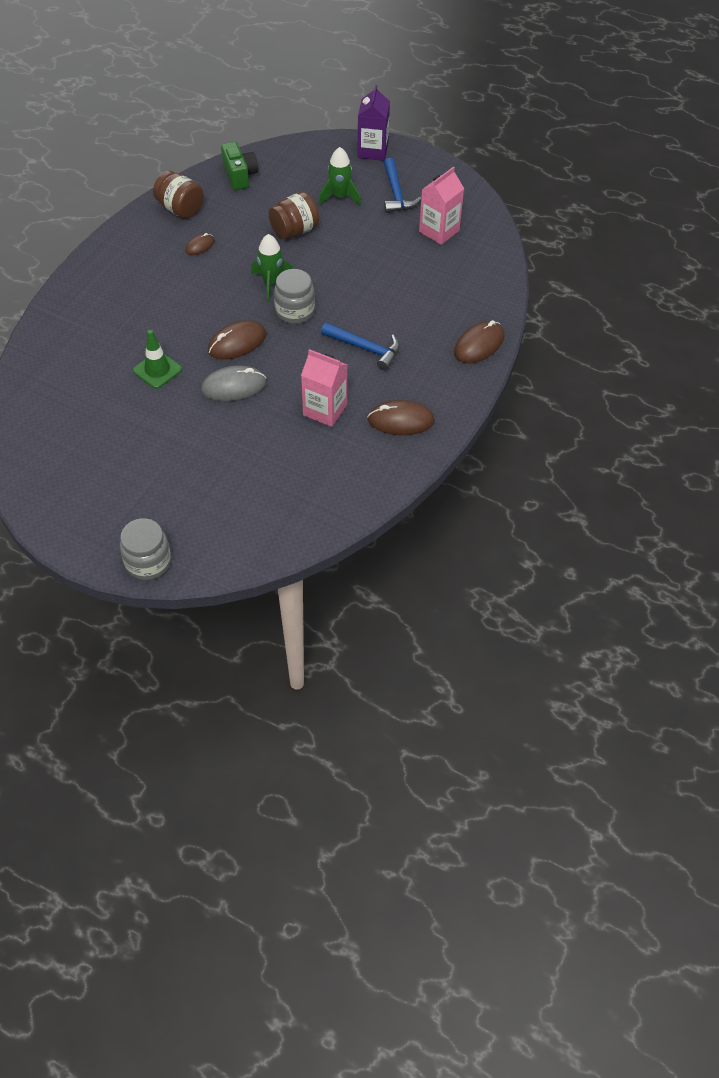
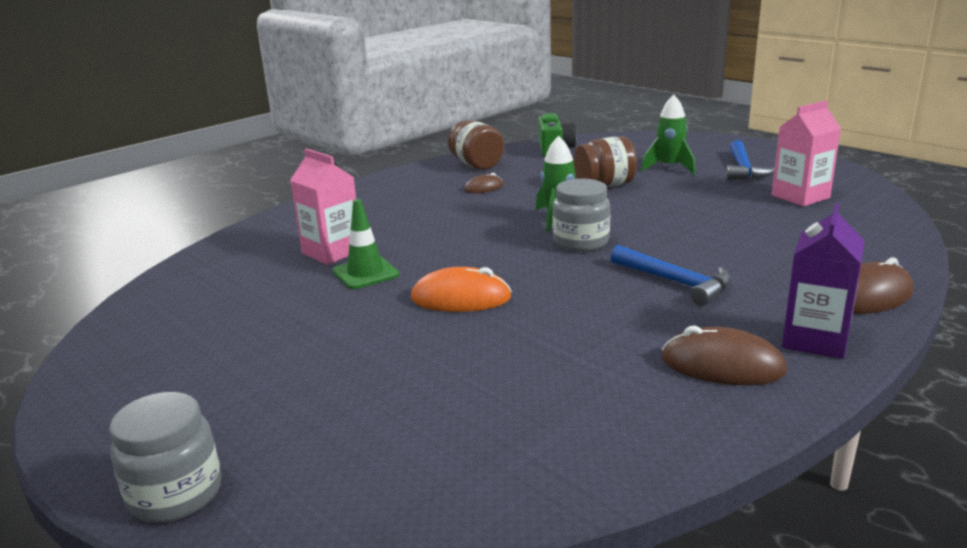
camera: 20 degrees right, 30 degrees down
grey mouse [201,365,266,401] -> orange mouse [411,267,512,312]
brown mouse [208,320,266,359] -> none
pink carton [301,349,347,427] -> pink carton moved to [290,148,356,265]
purple carton [357,85,390,161] -> purple carton moved to [782,203,865,359]

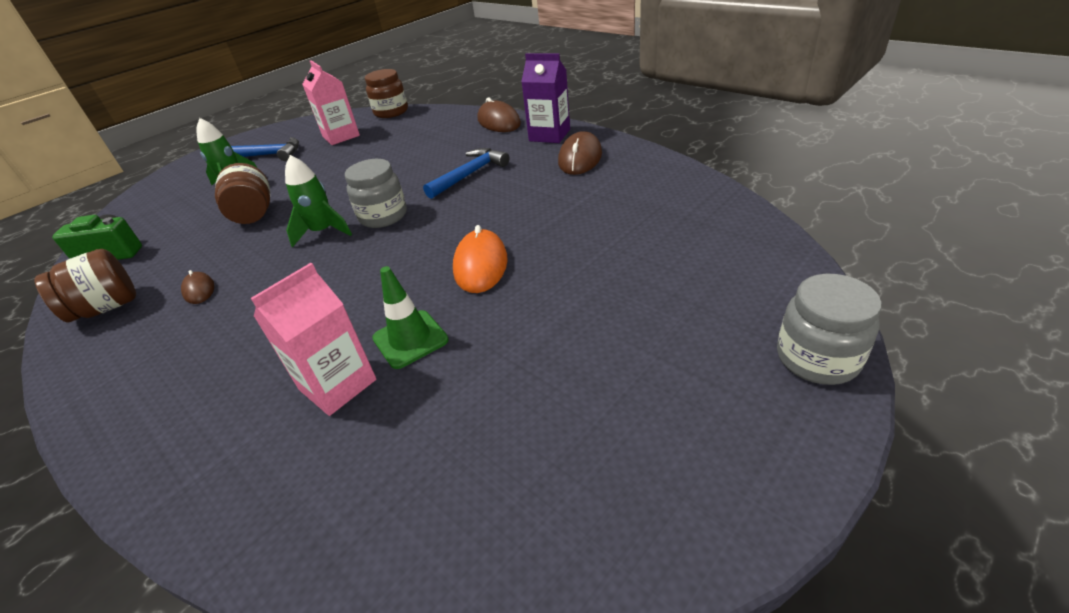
camera: 90 degrees left, 15 degrees up
none -> brown jar [365,69,408,118]

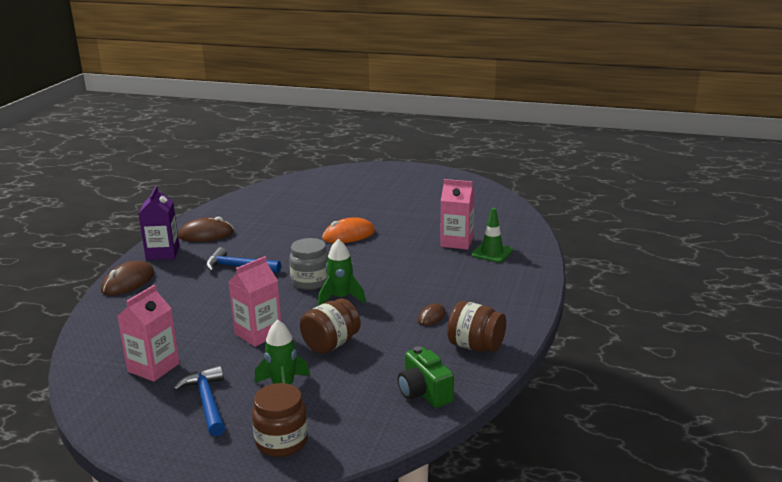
camera: 120 degrees left, 15 degrees down
brown jar [365,69,408,118] -> brown jar moved to [252,383,308,457]
green traffic cone [372,266,449,369] -> green traffic cone moved to [471,208,513,263]
grey jar [777,274,882,385] -> none
none -> pink carton [228,256,281,347]

